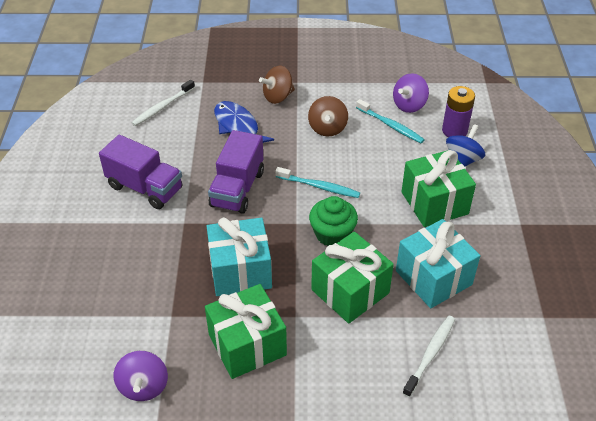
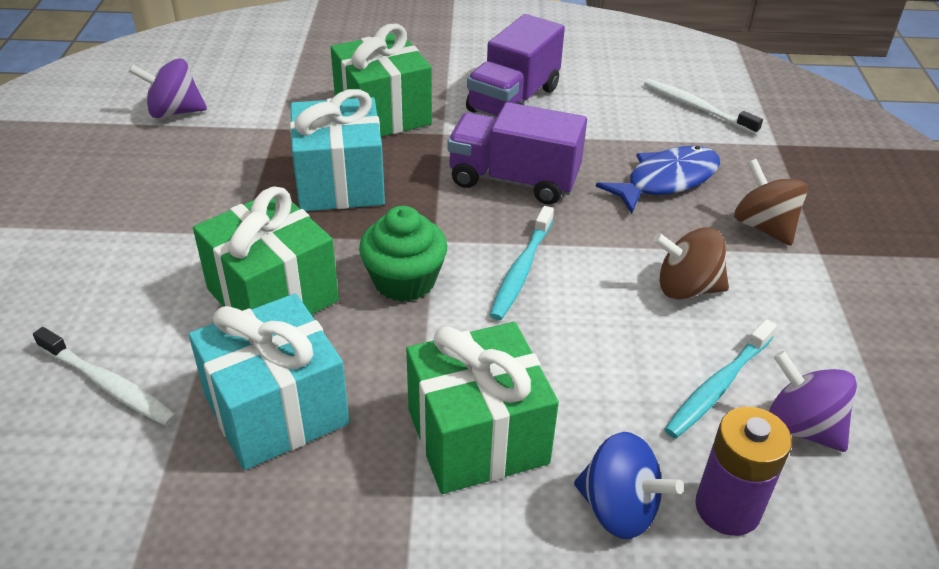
camera: 90 degrees right, 5 degrees down
green gift [205,284,287,379] -> green gift moved to [330,24,432,137]

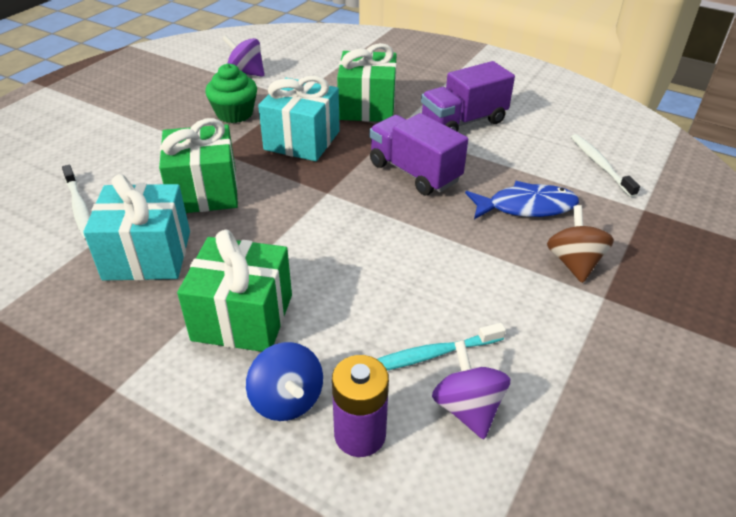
camera: 30 degrees right, 0 degrees up
green cupcake [359,206,447,302] -> green cupcake moved to [205,63,257,123]
turquoise toothbrush [490,206,554,320] -> none
brown spinning top [653,227,729,300] -> none

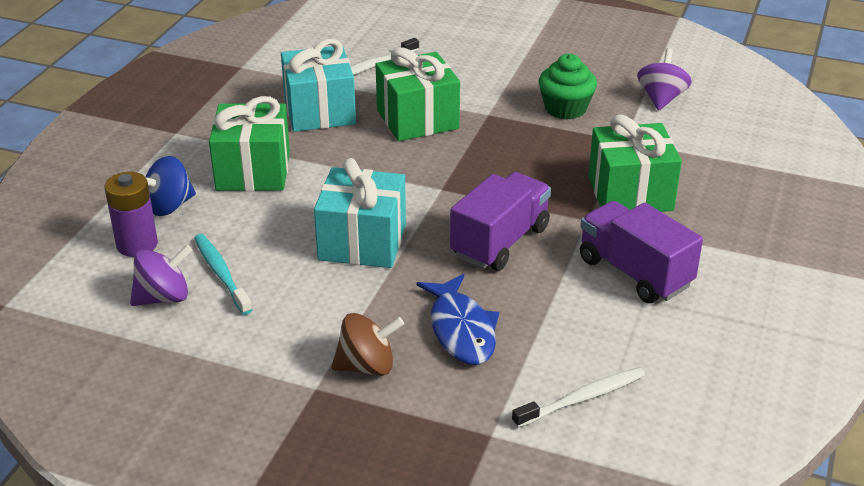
camera: 80 degrees right, 5 degrees down
turquoise gift [258,76,340,161] -> turquoise gift moved to [314,158,406,268]

